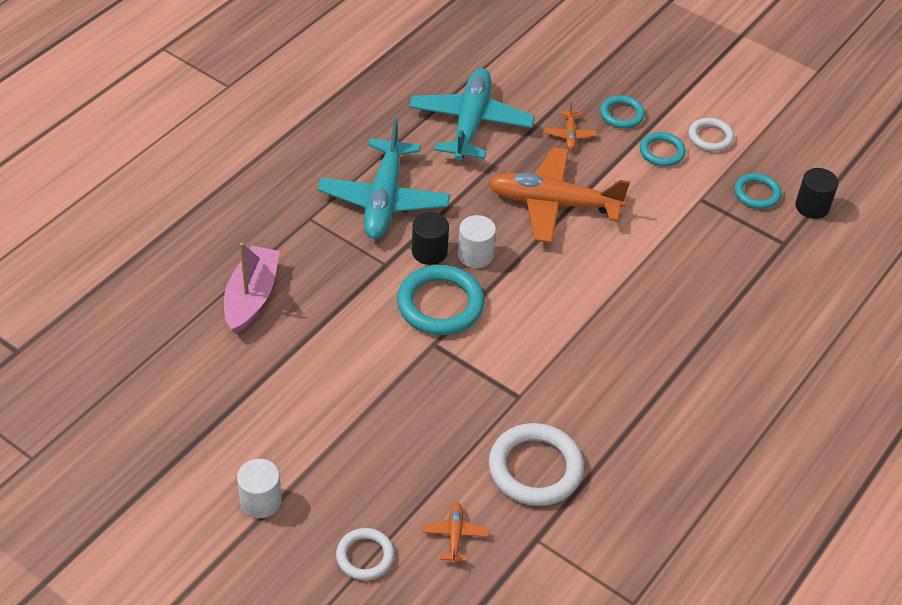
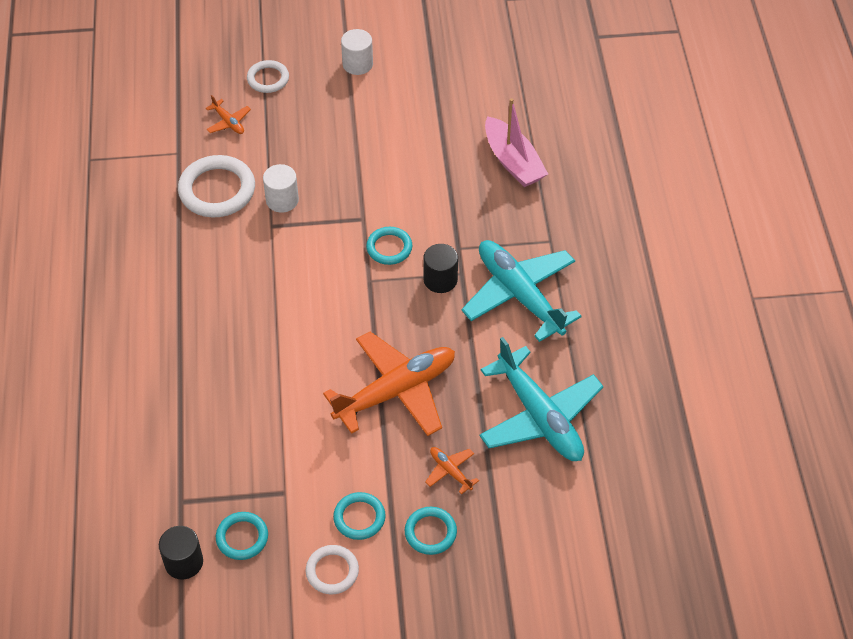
camera: 140 degrees right, 5 degrees up
turquoise ring [397,265,485,335] -> turquoise ring [366,227,412,265], size x0.58
white cylinder [458,215,496,268] -> white cylinder moved to [263,164,299,213]

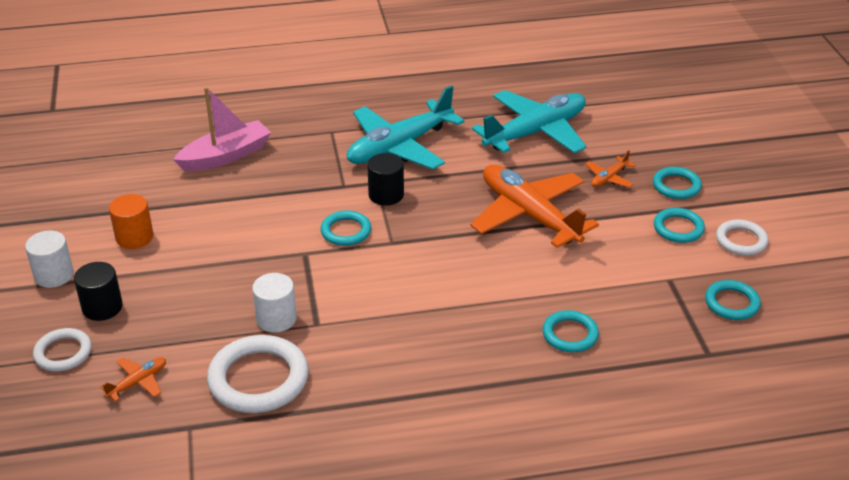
camera: 95 degrees left, 15 degrees down
black cylinder [159,526,203,579] -> black cylinder moved to [74,262,123,321]
none -> orange cylinder [109,194,153,249]
none -> turquoise ring [542,310,599,352]

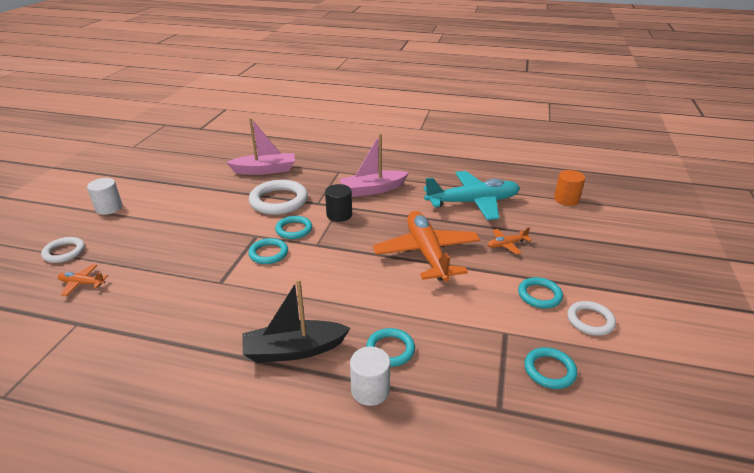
camera: 25 degrees right, 5 degrees down
black cylinder [74,262,123,321] -> none
orange plane [100,357,166,402] -> orange plane turned 150 degrees counterclockwise [58,264,108,296]
orange cylinder [109,194,153,249] -> orange cylinder moved to [554,170,585,206]
white ring [207,335,309,413] -> white ring moved to [249,180,308,215]
white cylinder [252,273,297,333] -> white cylinder moved to [350,347,390,406]
turquoise plane [347,85,465,170] -> pink boat [339,133,409,197]
turquoise ring [653,167,702,199] -> turquoise ring moved to [248,238,288,264]
none -> black boat [243,279,350,363]

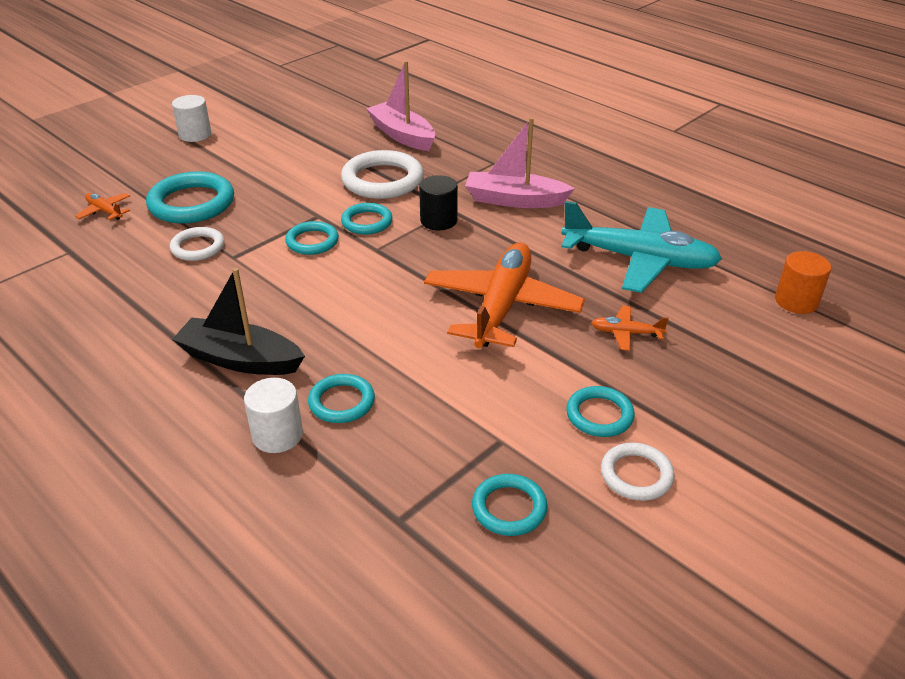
camera: 30 degrees right, 5 degrees up
white ring [41,237,85,263] -> white ring moved to [170,227,224,261]
pink boat [226,118,295,175] -> pink boat turned 150 degrees counterclockwise [366,61,435,151]
none -> turquoise ring [146,171,234,224]

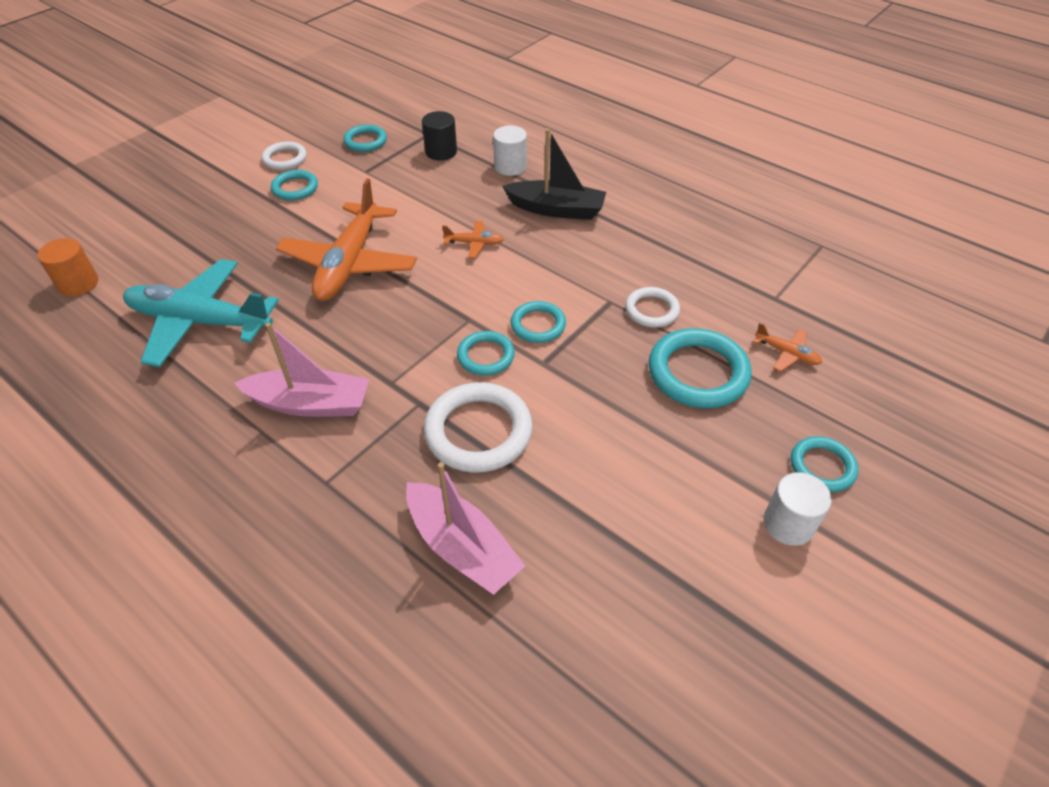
camera: 175 degrees right, 10 degrees up
turquoise ring [308,374,375,423] -> turquoise ring moved to [791,436,858,492]
black cylinder [419,175,458,230] -> black cylinder moved to [422,111,457,161]
orange plane [591,306,669,351] -> orange plane moved to [442,221,504,258]

